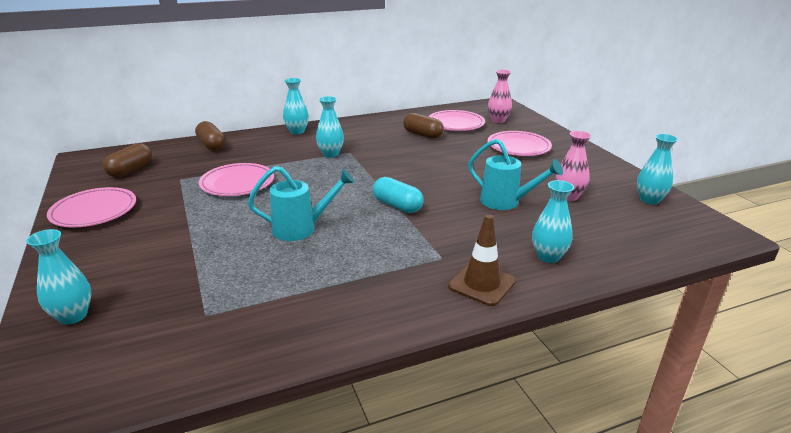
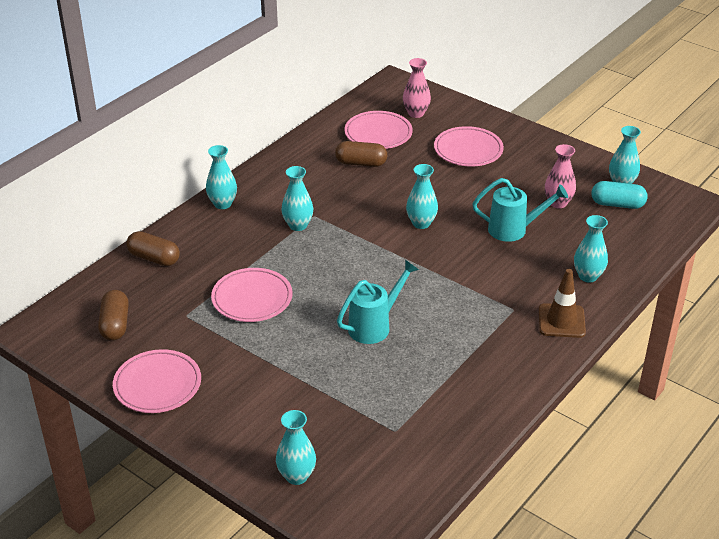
camera: 30 degrees left, 10 degrees up
turquoise capsule [373,177,424,213] -> turquoise capsule moved to [591,181,648,209]
none -> turquoise vase [406,164,438,229]

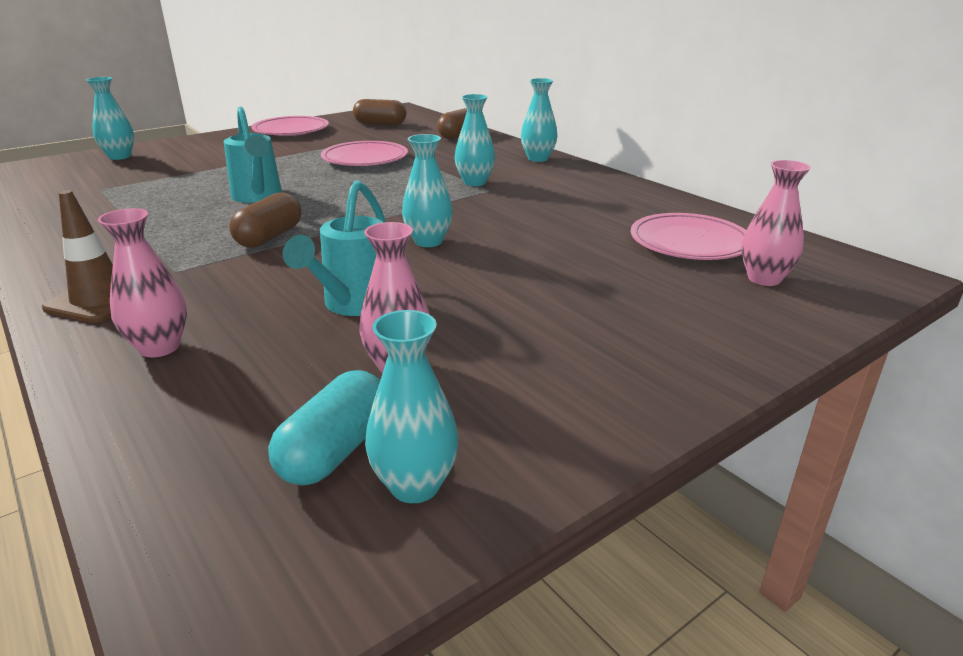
camera: 105 degrees right, 10 degrees down
brown capsule [335,141,387,167] -> brown capsule moved to [229,192,302,248]
pink plate [434,126,504,166] -> none
turquoise vase [574,215,608,283] -> pink vase [98,208,187,357]

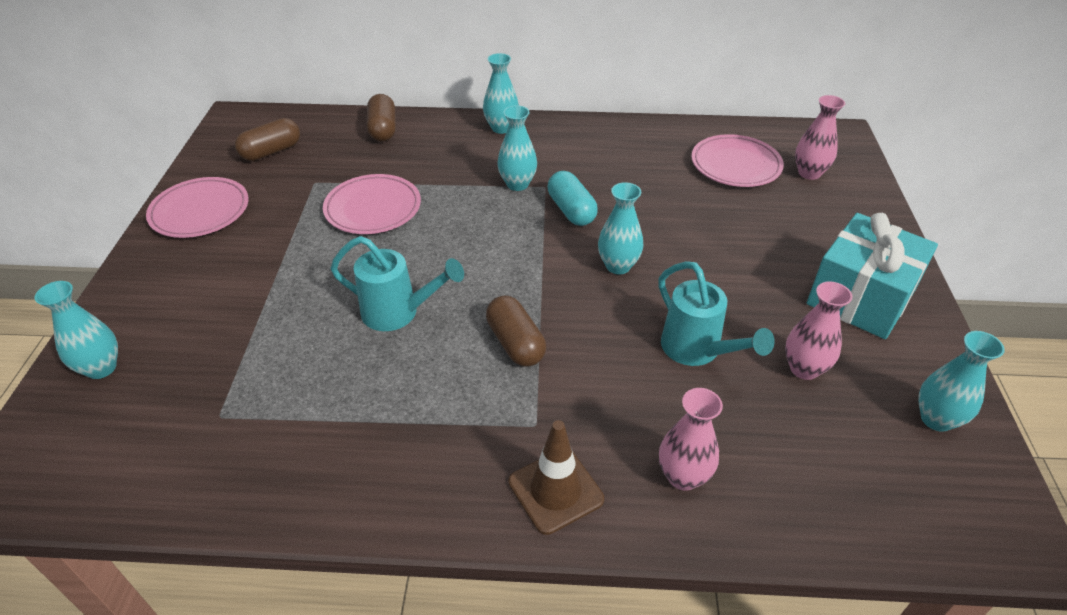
camera: 50 degrees left, 15 degrees up
turquoise capsule [268,370,380,485] -> turquoise capsule moved to [547,171,598,226]
none -> turquoise gift [807,213,938,339]

